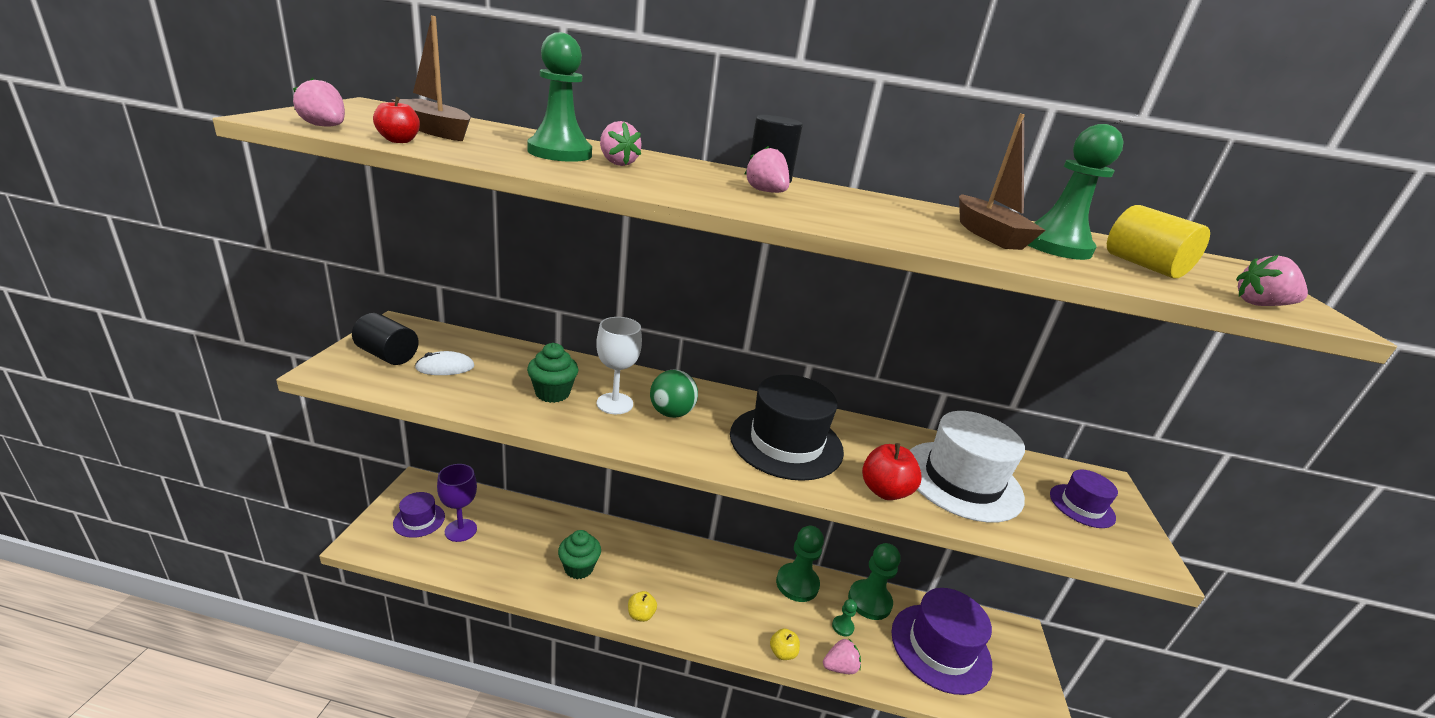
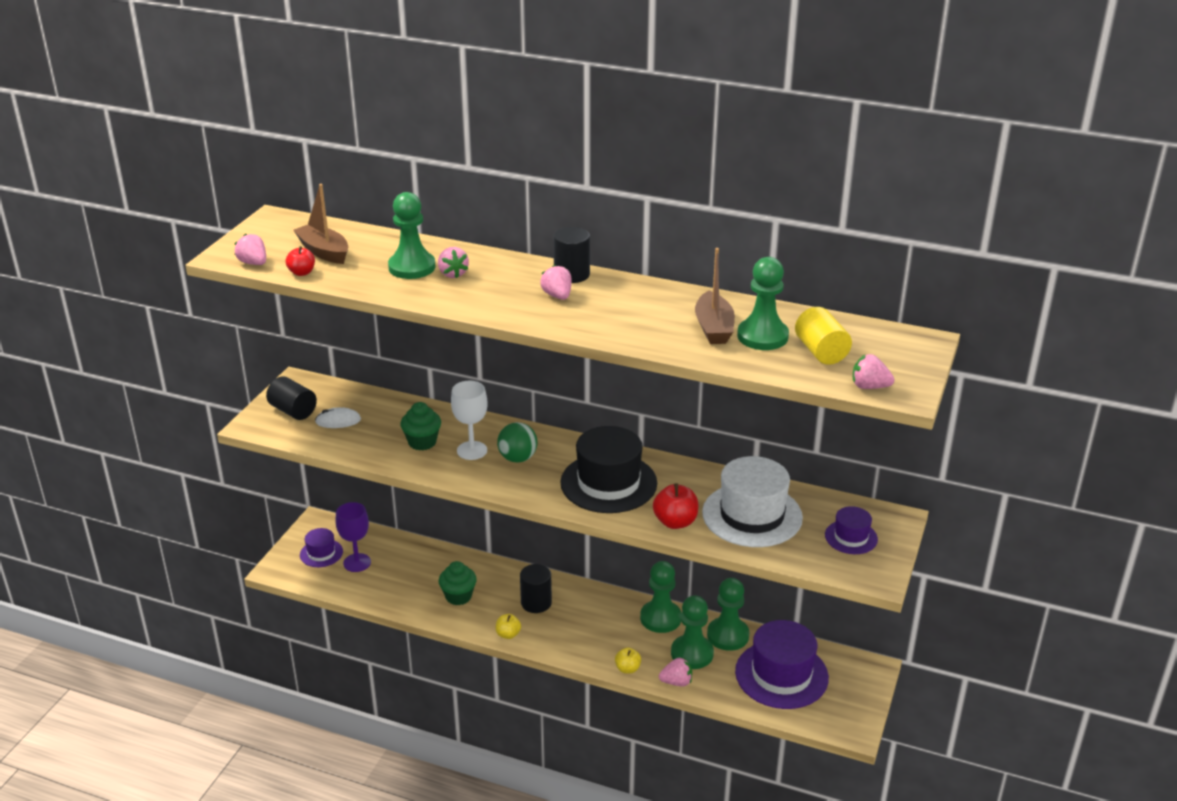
camera: 15 degrees right, 5 degrees up
green pawn [832,599,857,637] -> green pawn [671,595,714,669], size x2.11
none -> black cylinder [520,564,552,613]

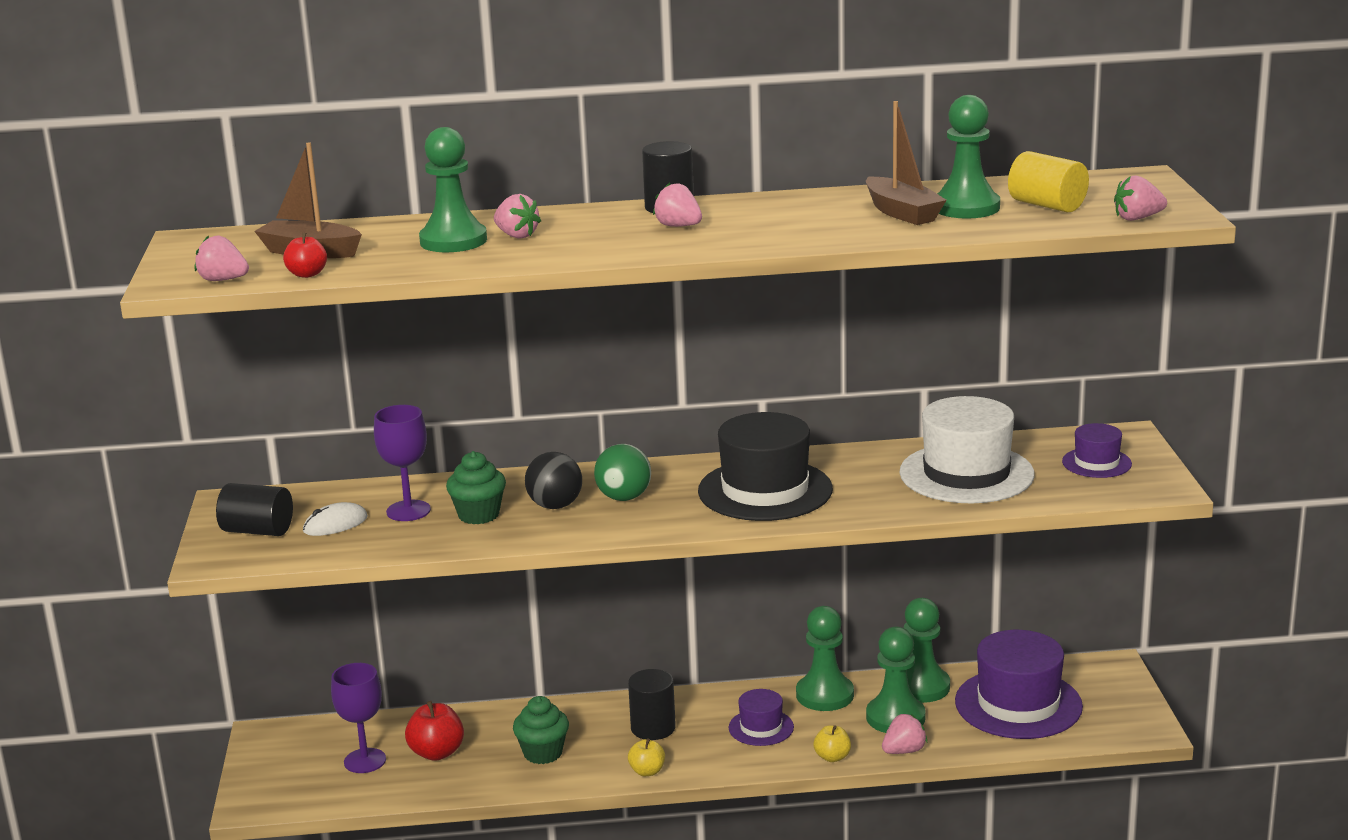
camera: 25 degrees left, 10 degrees down
purple hat [300,528,343,567] -> purple hat moved to [729,689,794,746]
white goblet [451,381,488,460] -> black ball [525,452,582,509]
red apple [653,483,698,529] -> red apple moved to [405,701,464,761]
none -> purple goblet [374,405,431,521]

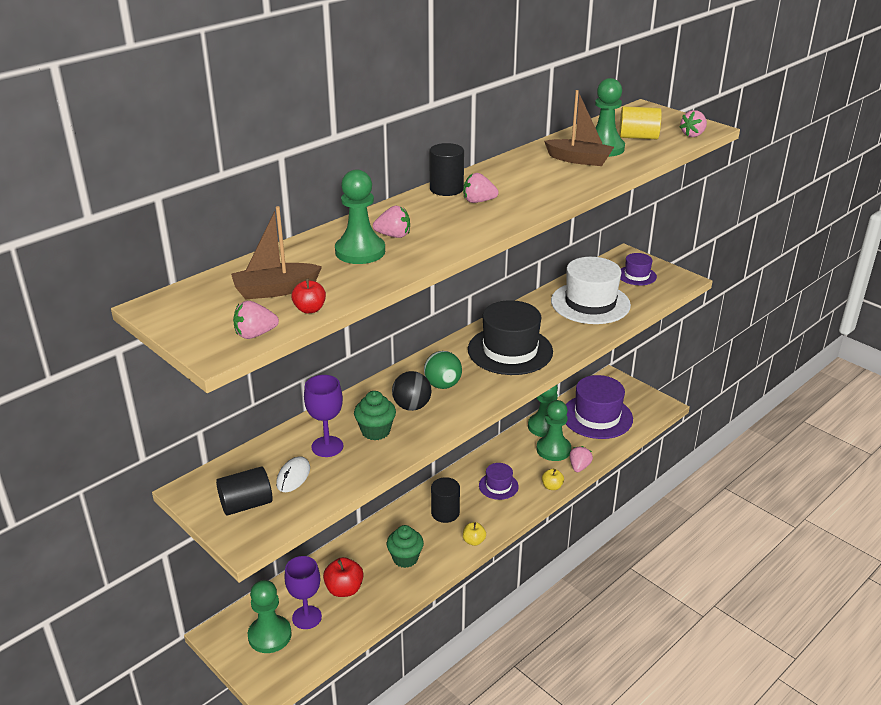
camera: 40 degrees left, 10 degrees up
green pawn [796,606,854,711] -> green pawn moved to [248,580,292,653]

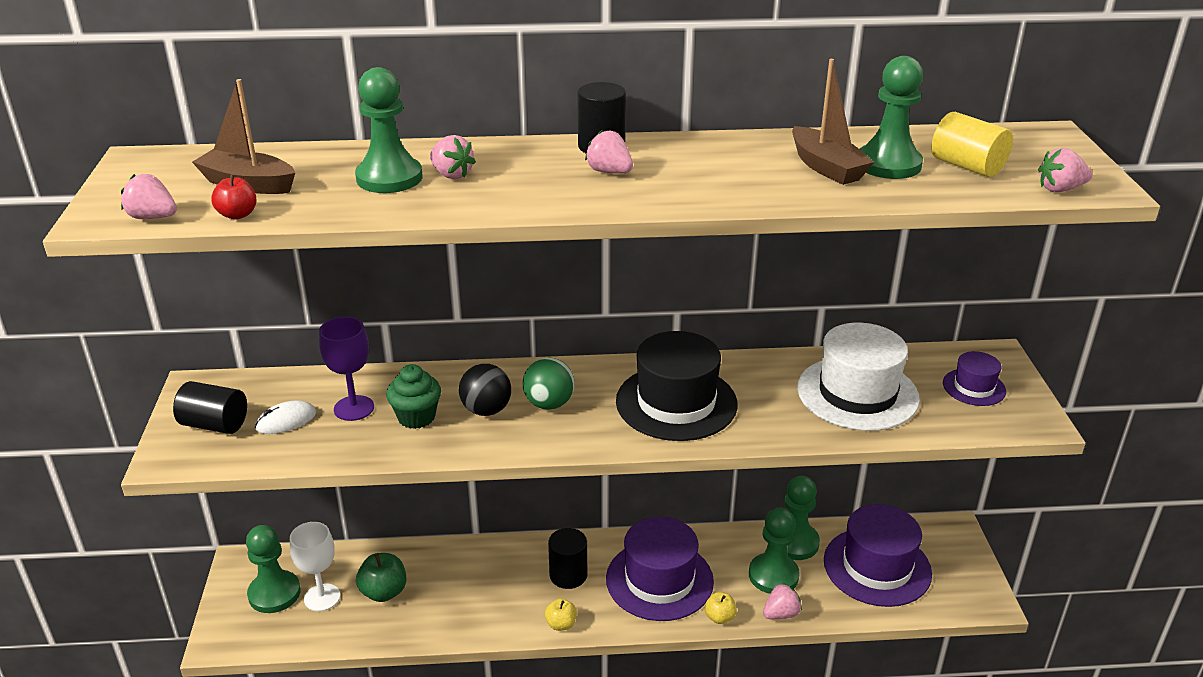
camera: 40 degrees right, 0 degrees up
purple goblet [284,556,322,629] -> white goblet [290,522,340,611]
red apple [323,557,364,597] -> green apple [356,553,407,602]
green cupcake [387,525,424,568] -> none
purple hat [479,463,519,500] -> purple hat [606,517,714,621], size x1.95

